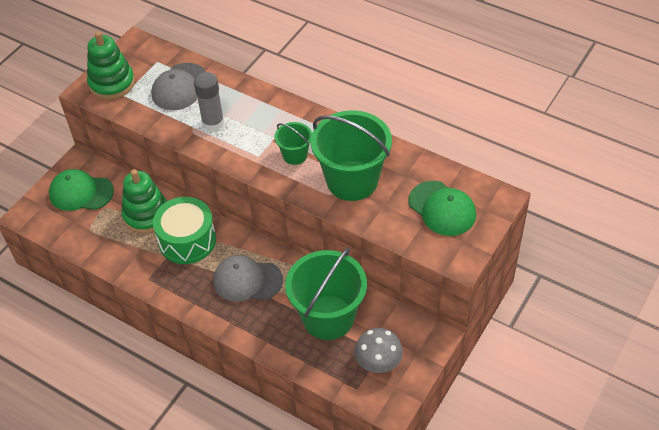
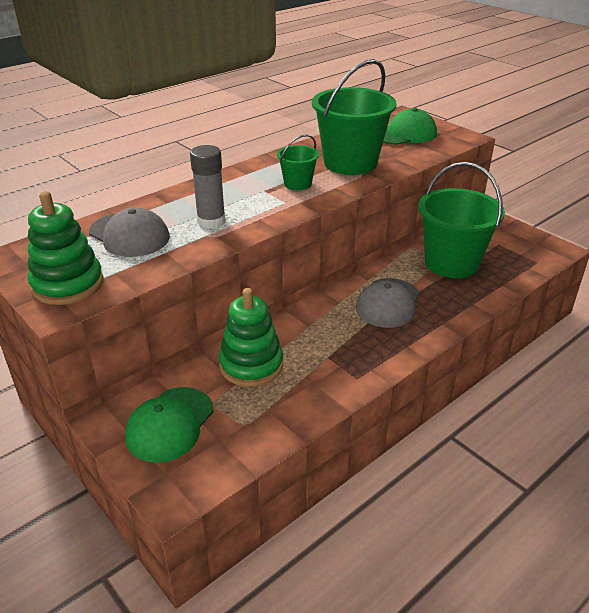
camera: 75 degrees left, 15 degrees down
green drum [153,197,216,264] -> none
grey mushroom [355,328,403,373] -> none

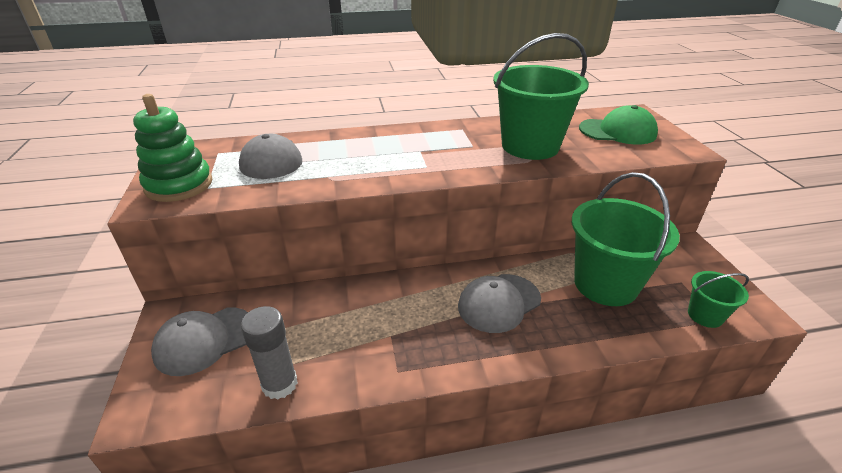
camera: 30 degrees right, 0 degrees up
green cap [125,387,214,463] -> grey cap [151,307,248,376]
grey glue stick [190,145,225,229] -> grey glue stick moved to [241,306,298,400]
green stacking toy [219,288,283,387] -> none
green bucket [277,134,319,190] -> green bucket moved to [688,271,749,328]

